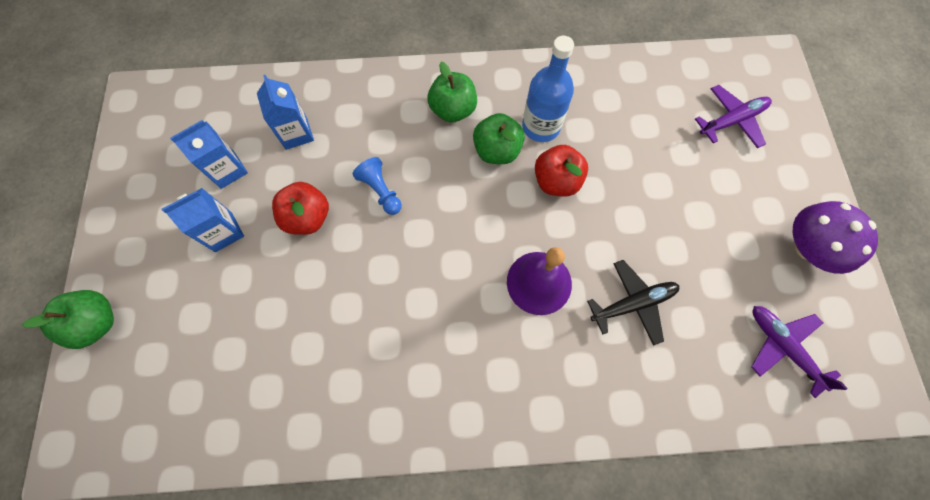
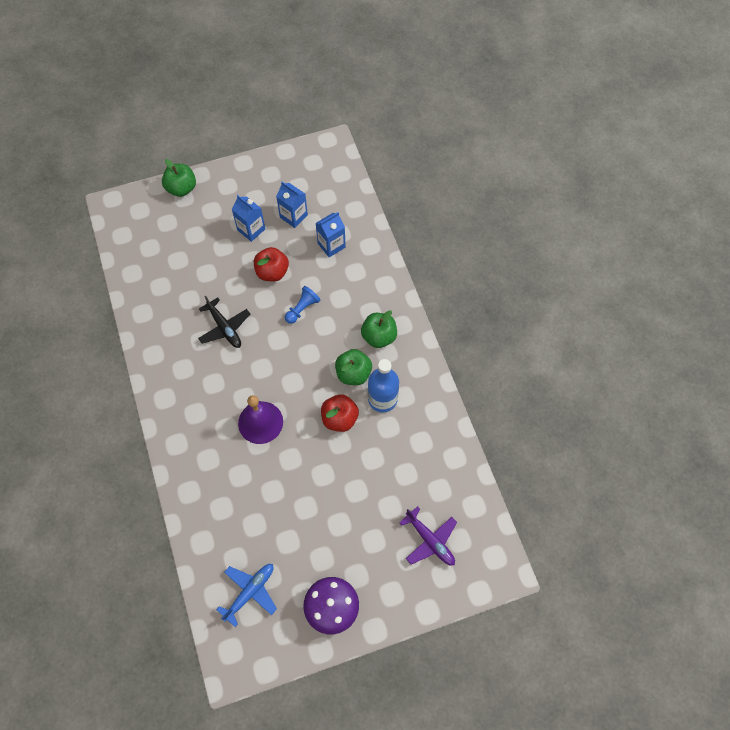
camera: 75 degrees right, 5 degrees down
black plane [587,260,679,346] -> black plane moved to [198,295,250,348]
purple plane [751,306,848,398] -> blue plane [216,564,277,627]

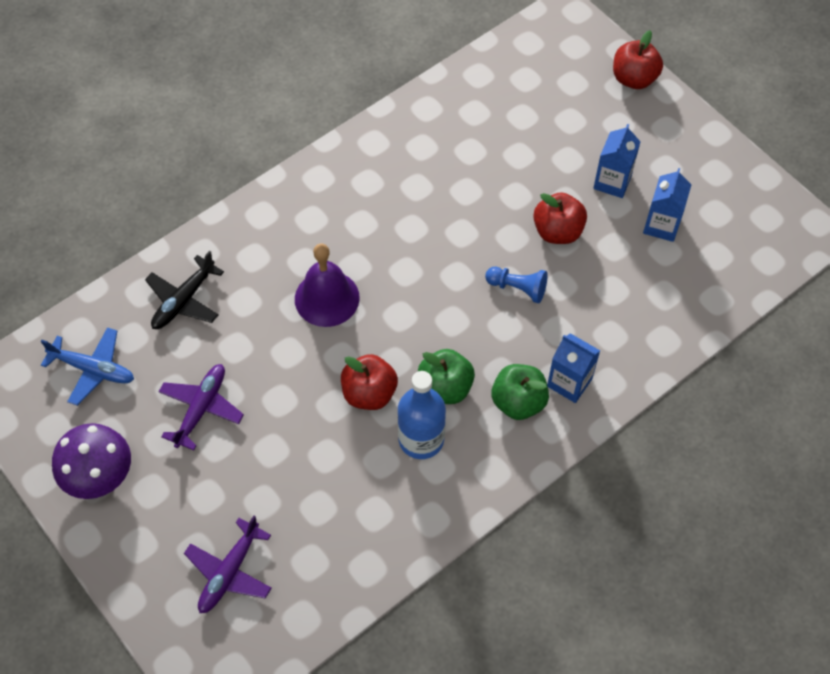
camera: 70 degrees right, 5 degrees down
green apple [162,159,196,197] -> red apple [613,30,663,89]
black plane [198,295,250,348] -> black plane moved to [145,251,224,329]
blue carton [316,212,346,257] -> blue carton moved to [547,333,600,403]
none -> purple plane [158,364,244,450]

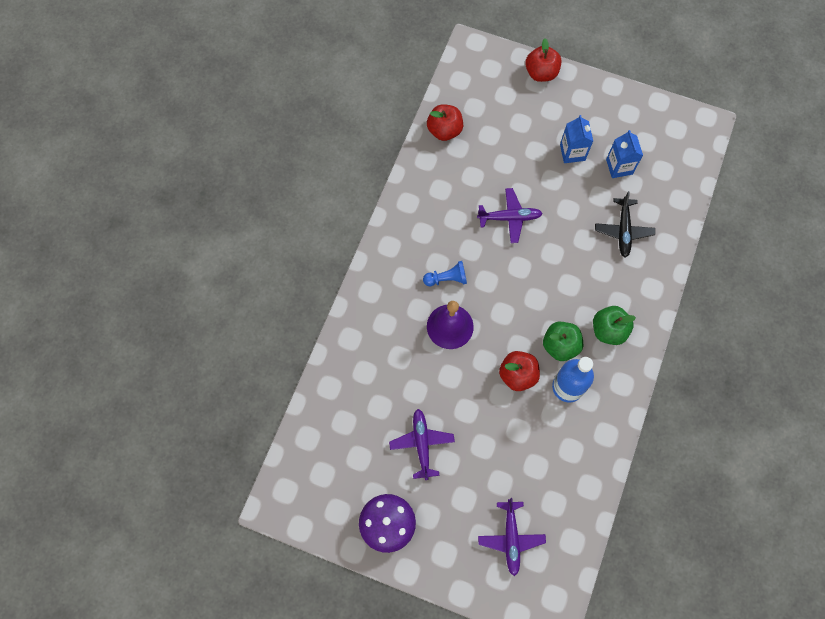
camera: 30 degrees left, 10 degrees up
blue plane [41,327,134,406] -> none
black plane [145,251,224,329] -> black plane moved to [595,191,655,258]
blue pawn [485,267,548,303] -> blue pawn moved to [423,261,467,286]
red apple [533,192,587,244] -> red apple moved to [427,104,463,141]
blue carton [547,333,600,403] -> none
none -> purple plane [477,188,543,243]

